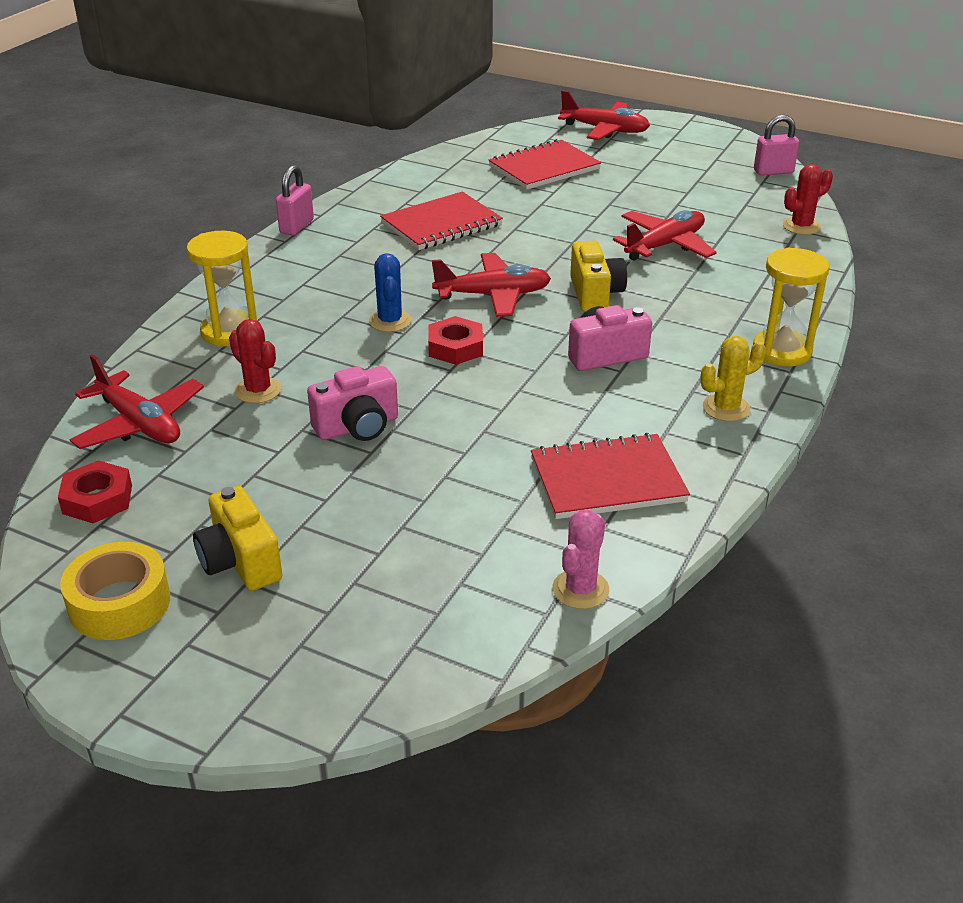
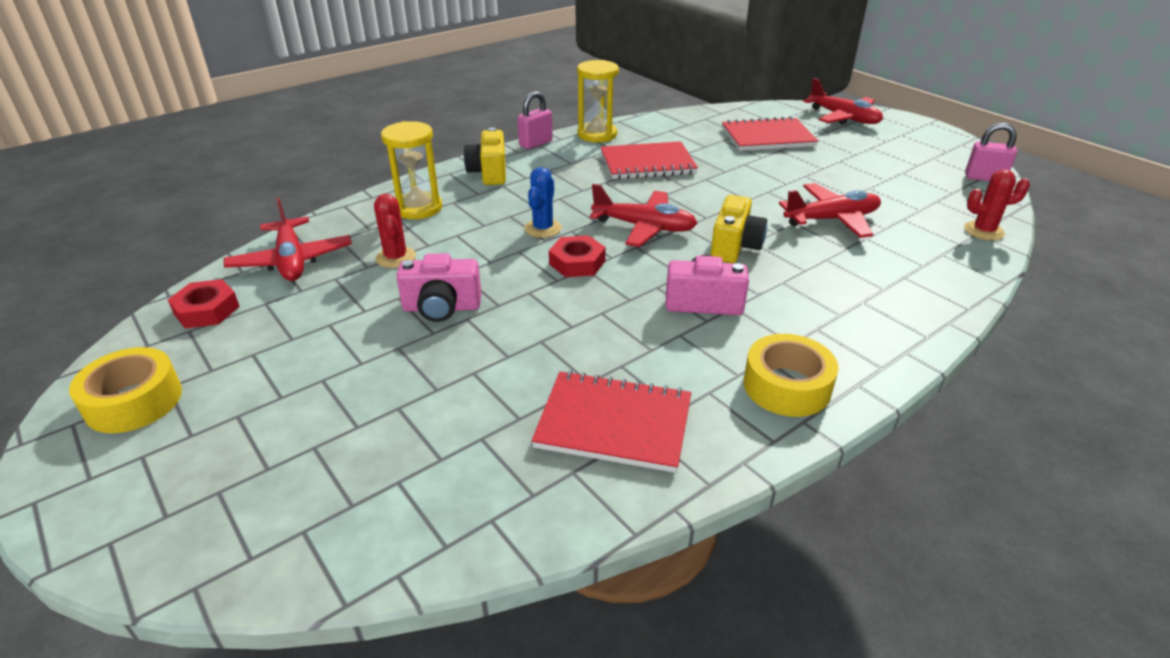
camera: 25 degrees right, 0 degrees up
yellow camera [193,486,282,591] -> yellow camera moved to [464,127,506,185]
pink cactus [552,510,609,609] -> none
yellow cactus [700,336,766,421] -> yellow tape [744,334,839,417]
yellow hourglass [753,248,829,367] -> yellow hourglass moved to [577,60,619,142]

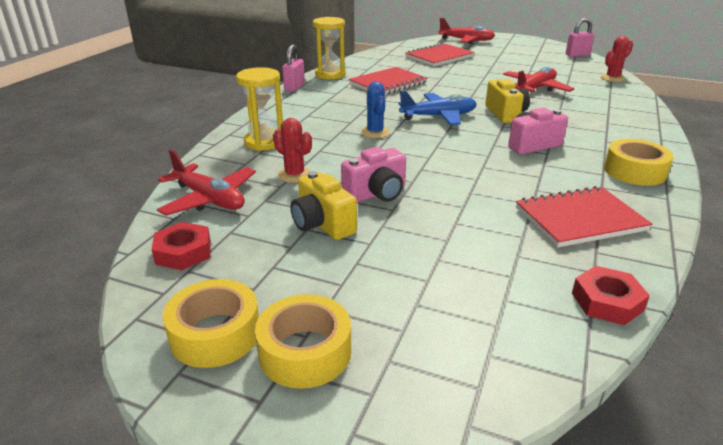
camera: 30 degrees left, 5 degrees down
yellow camera [464,127,506,185] -> yellow camera moved to [290,171,357,240]
red nut [549,235,606,277] -> red nut moved to [572,266,650,325]
red plane [590,184,698,247] -> blue plane [399,91,477,125]
none -> yellow tape [255,294,351,389]

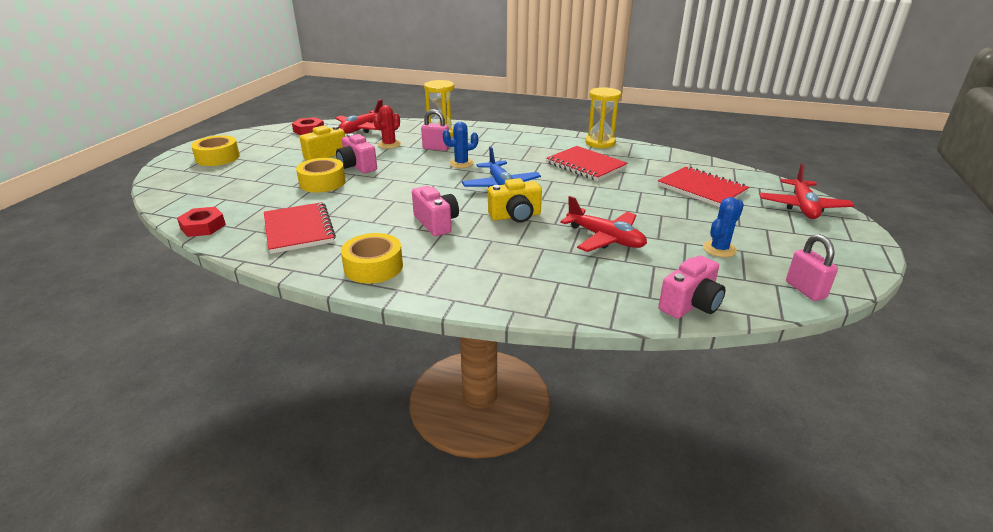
camera: 85 degrees right, 0 degrees up
yellow tape [163,279,259,368] -> yellow tape moved to [296,158,346,192]
pink padlock [282,45,305,92] -> pink padlock moved to [421,109,449,151]
red cactus [601,36,633,82] -> pink camera [658,255,726,319]
none -> blue cactus [703,197,744,257]

